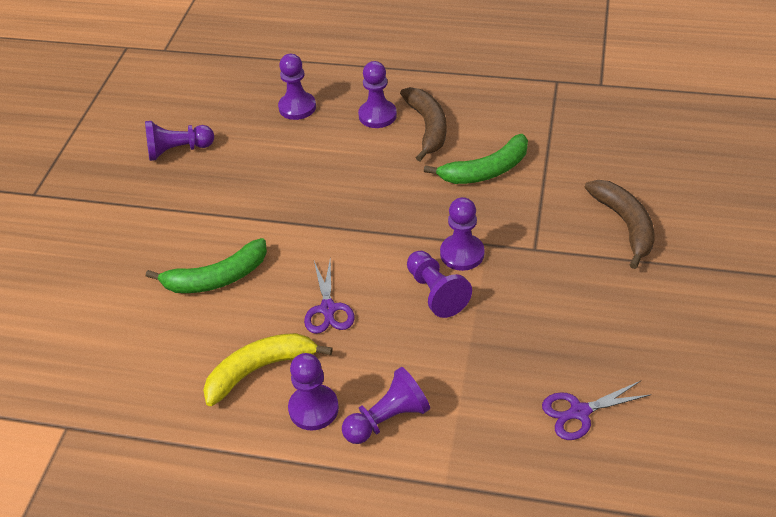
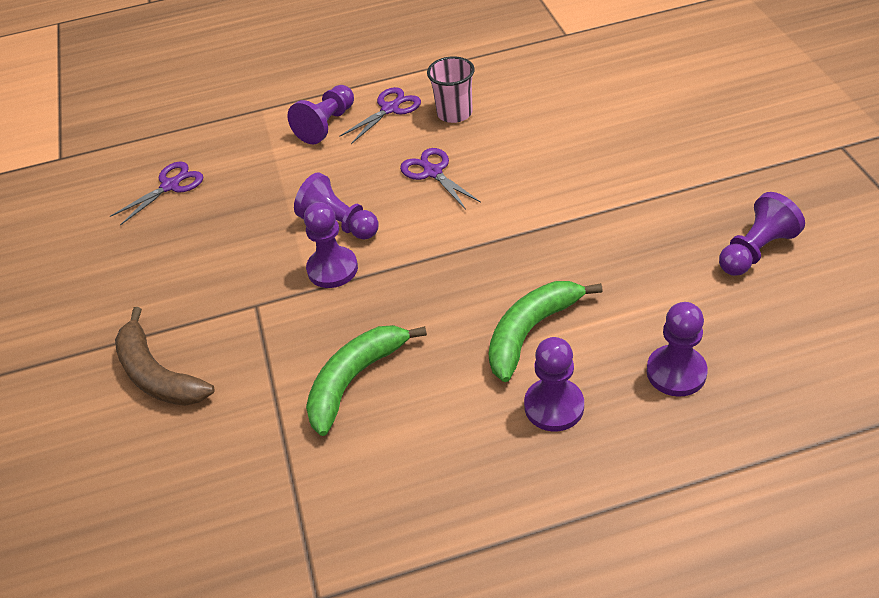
camera: 155 degrees right, 0 degrees up
green banana [146,238,267,293] -> green banana moved to [488,281,603,382]
yellow banana [203,333,333,406] -> pink cup [427,56,475,123]
purple pawn [288,353,339,430] -> purple scissors [339,87,421,144]
brown banana [400,87,446,161] -> none

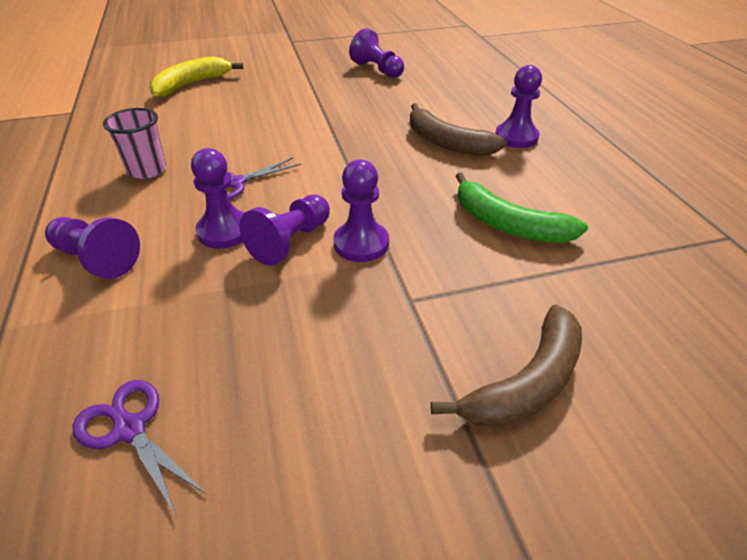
camera: 95 degrees left, 5 degrees down
purple scissors [339,87,421,144] -> none
green banana [488,281,603,382] -> brown banana [410,103,507,156]
purple pawn [646,302,708,397] -> purple pawn moved to [191,148,244,248]
none -> yellow banana [149,56,244,98]

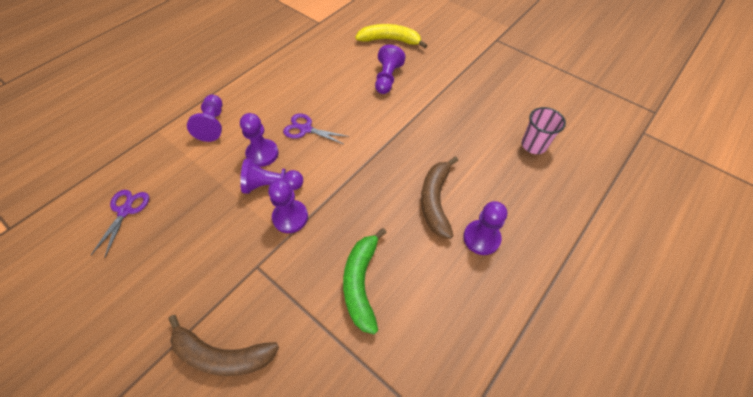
camera: 55 degrees right, 15 degrees up
pink cup [103,108,166,179] -> pink cup moved to [522,107,566,154]
purple pawn [349,28,404,78] -> purple pawn moved to [375,45,406,94]

